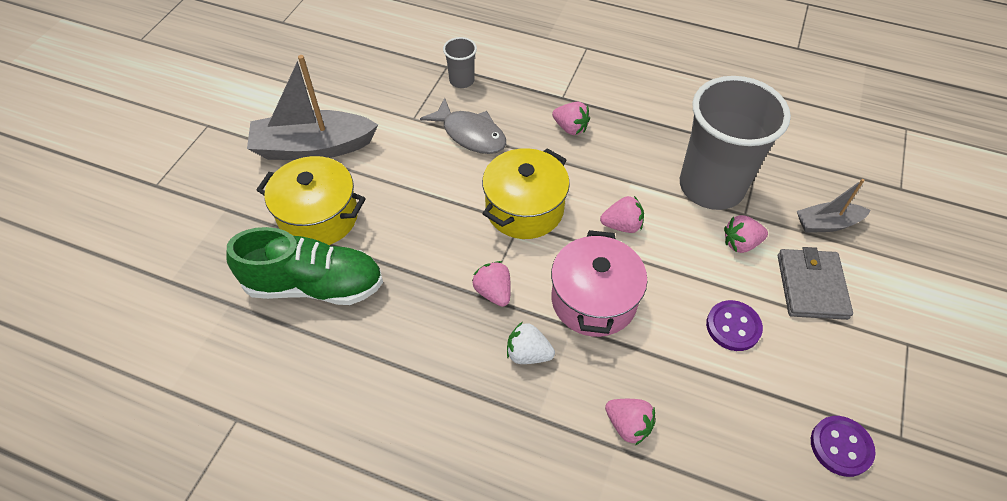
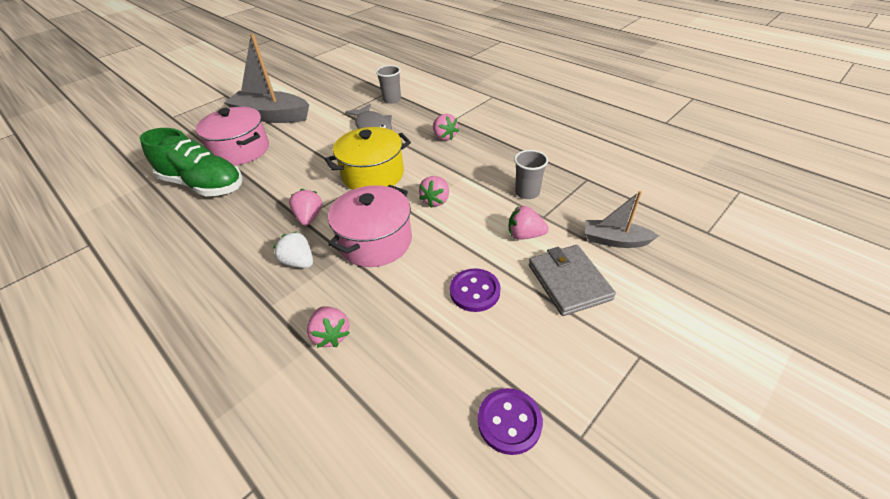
camera: 25 degrees right, 10 degrees down
yellow pot [257,156,366,245] -> pink pot [196,107,269,166]
pink strawberry [600,196,644,233] -> pink strawberry turned 90 degrees clockwise [419,176,449,207]
grey cup [680,76,791,210] -> grey cup [514,150,548,199], size x0.43
grey wallet [778,247,853,320] -> grey wallet turned 45 degrees counterclockwise [529,245,616,316]

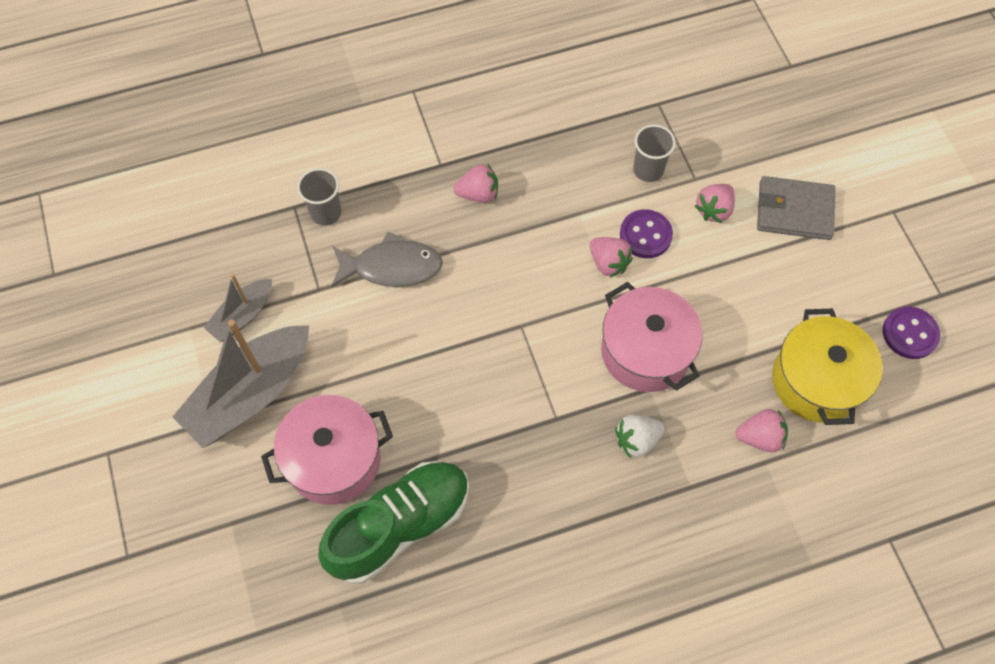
camera: 65 degrees left, 20 degrees up
pink strawberry [289,189,322,226] -> none
yellow pot [325,127,411,190] -> yellow pot moved to [772,309,883,425]
purple button [450,268,501,312] -> purple button moved to [620,209,673,258]
grey boat [585,191,659,248] -> grey boat moved to [203,274,272,342]

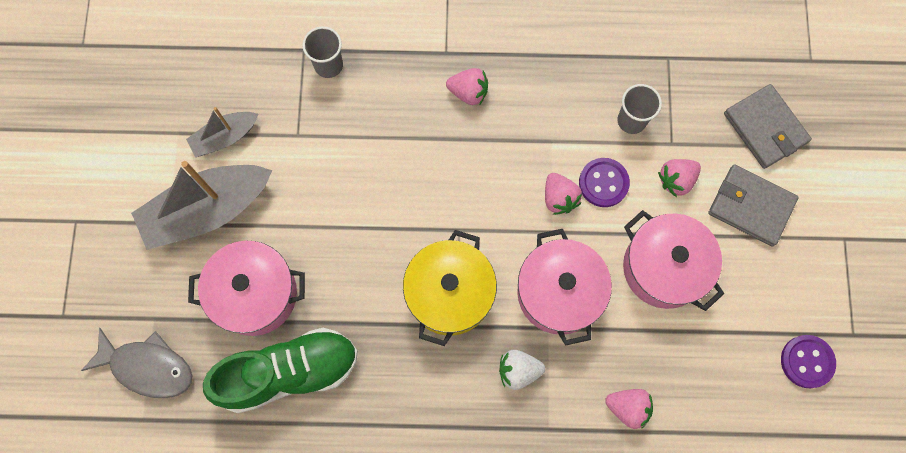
camera: 20 degrees right, 10 degrees up
grey fish [331,232,443,288] -> grey fish moved to [81,328,192,398]
yellow pot [772,309,883,425] -> yellow pot moved to [403,230,497,346]
none -> pink pot [623,210,724,311]
none -> grey wallet [724,84,812,169]

